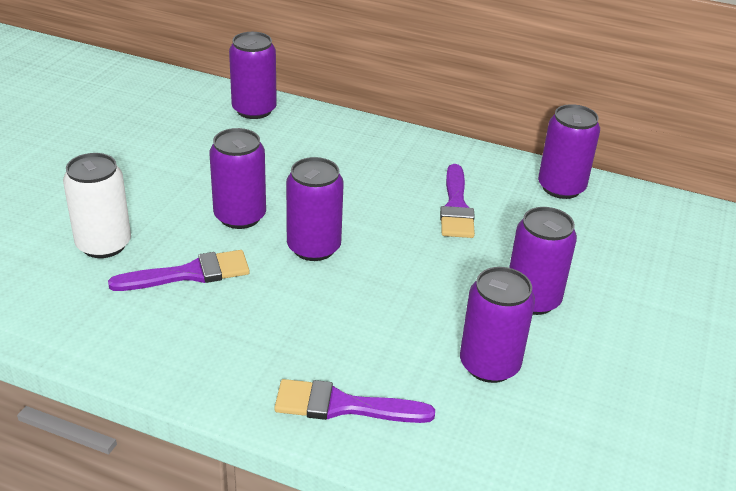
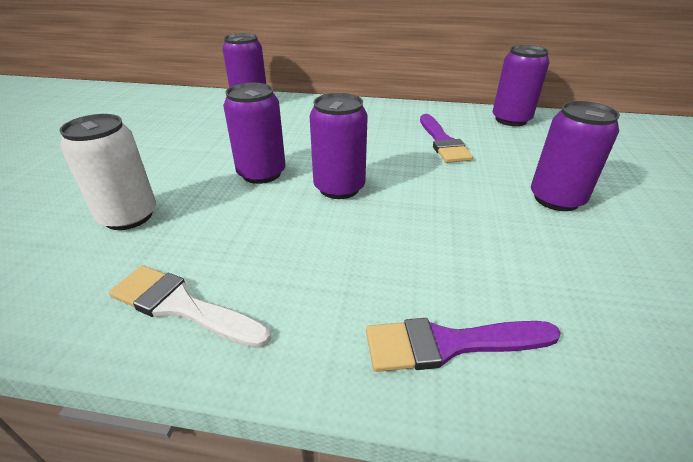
camera: 10 degrees left, 0 degrees up
purple brush [108,250,250,291] -> none
purple can [460,267,535,383] -> none
none -> white brush [109,265,271,348]

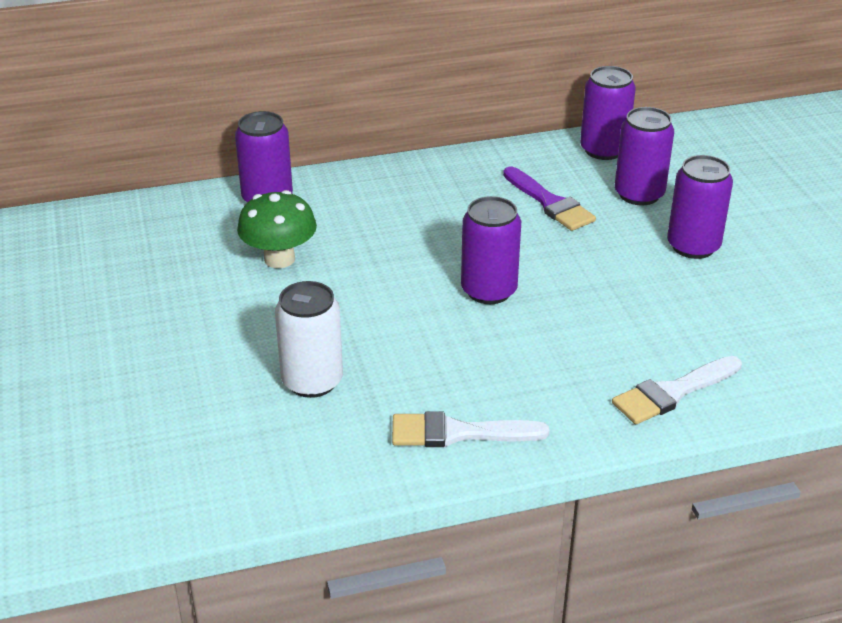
camera: 25 degrees left, 0 degrees up
purple can [223,83,286,184] -> purple can moved to [615,107,674,206]
purple brush [366,318,561,372] -> white brush [612,356,742,424]
none -> green mushroom [237,190,317,268]

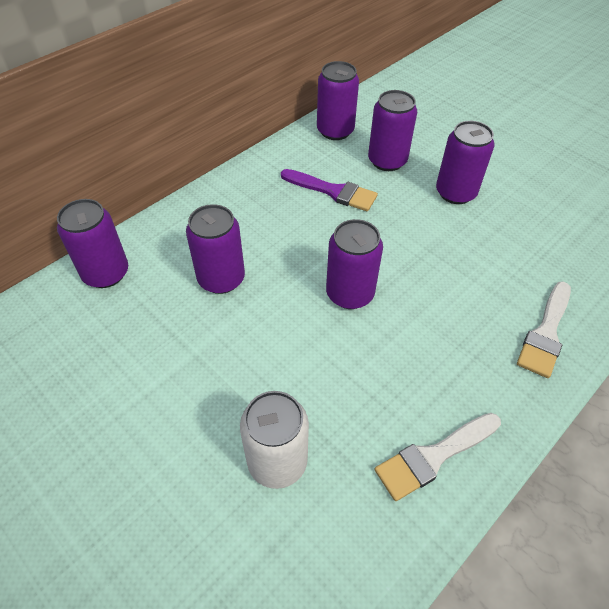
camera: 30 degrees left, 15 degrees up
green mushroom [237,190,317,268] -> none
none -> purple can [186,204,245,294]

